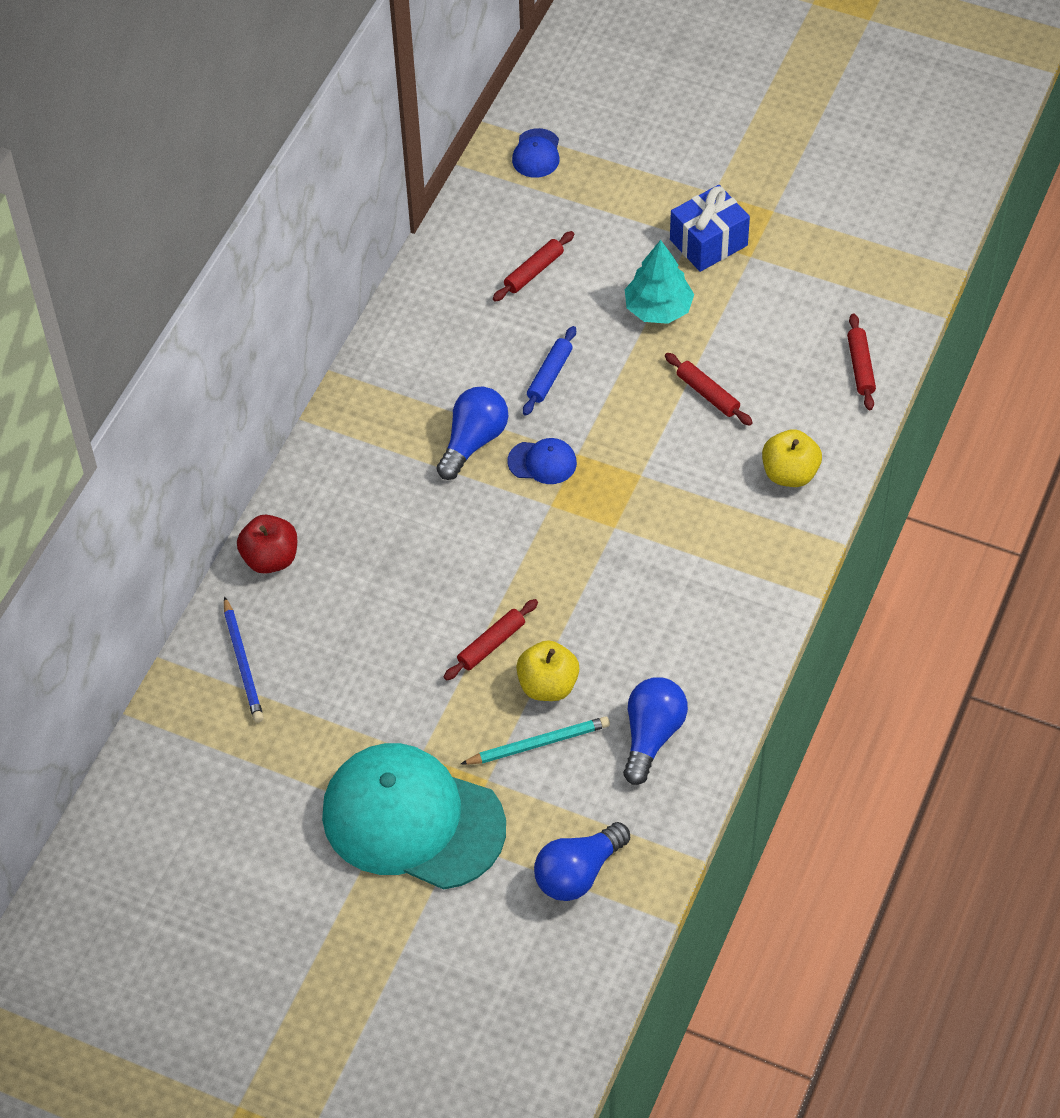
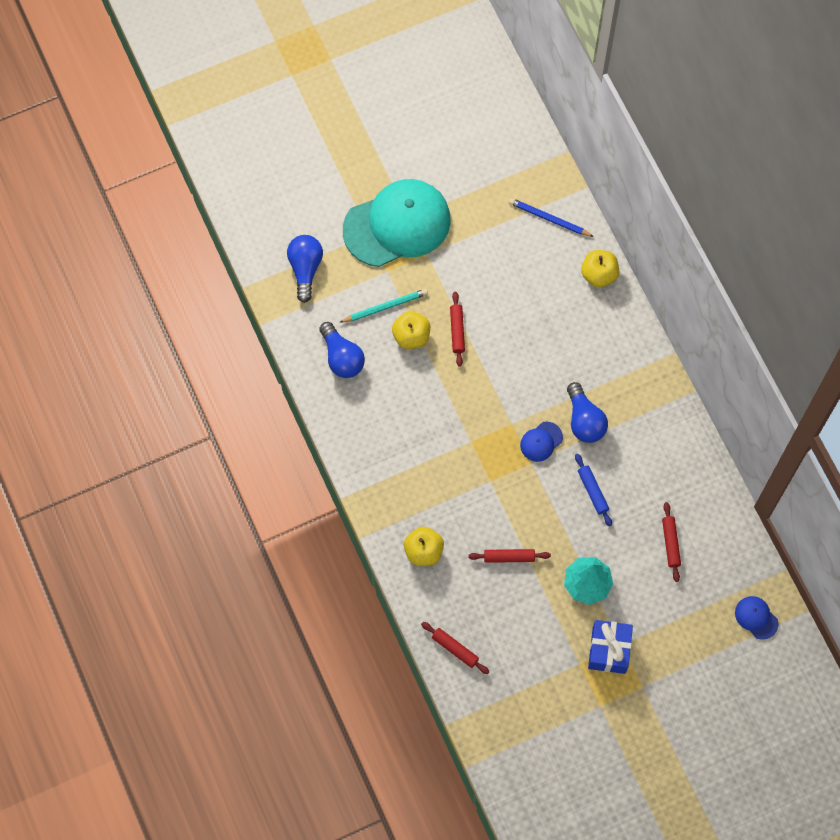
camera: 130 degrees right, 15 degrees up
red apple [237,515,297,574] -> yellow apple [581,250,619,287]
turquoise pencil [461,716,610,765] -> turquoise pencil turned 135 degrees counterclockwise [339,289,428,323]

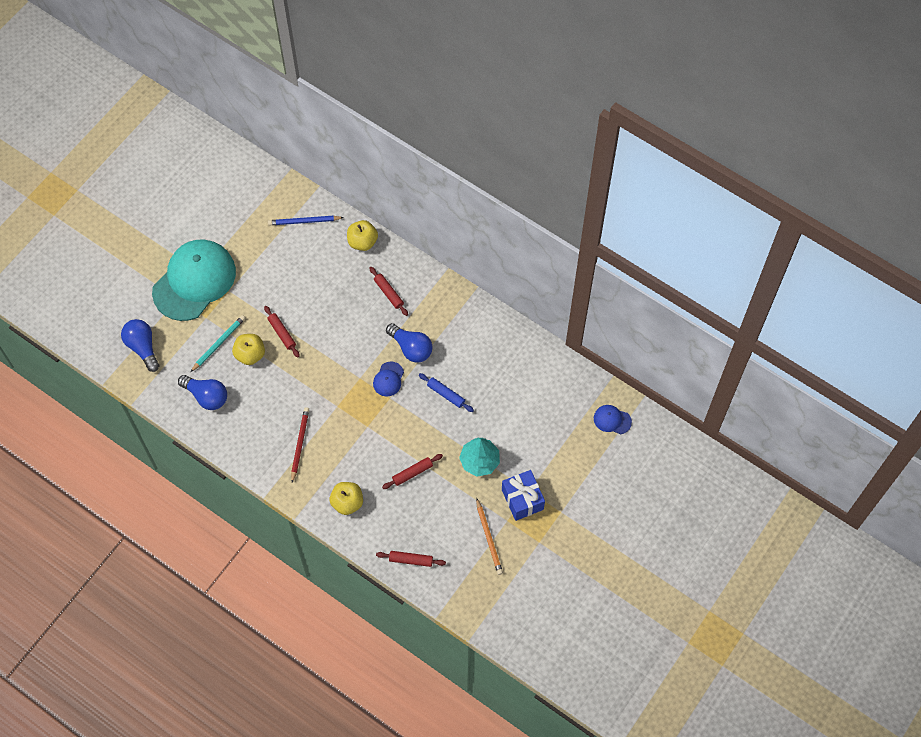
camera: 30 degrees left, 5 degrees down
red rolling pin [662,502,681,582] -> red rolling pin moved to [369,267,408,316]
none -> red pencil [291,407,309,483]
none -> orange pencil [476,498,503,575]

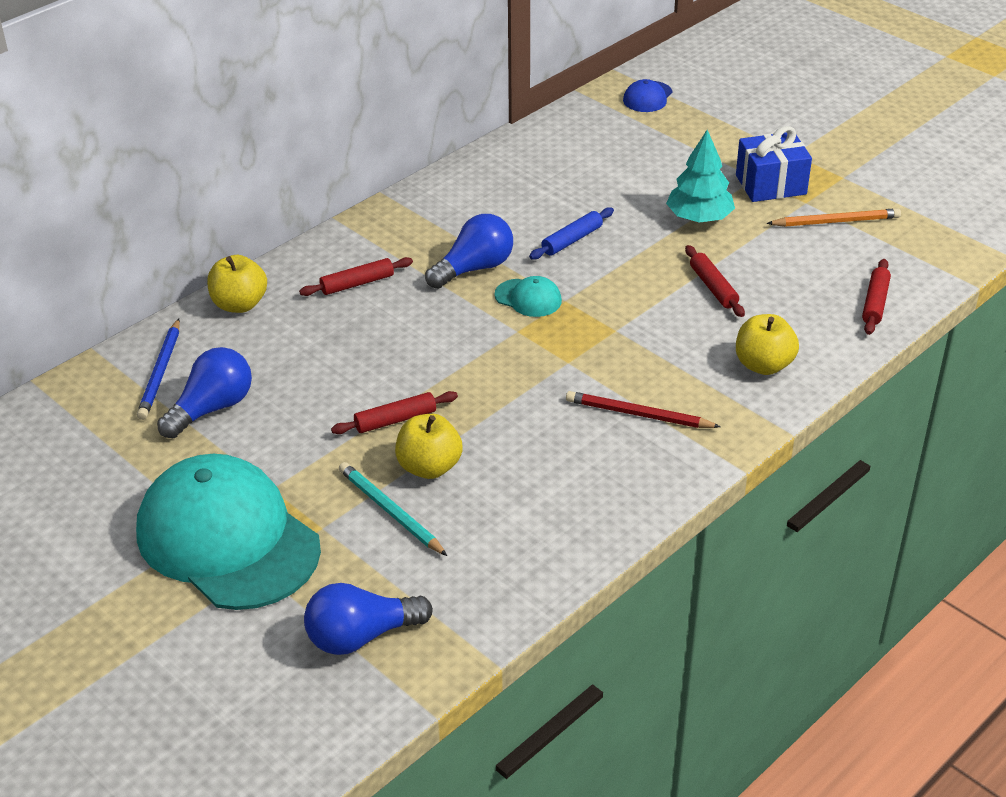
camera: 80 degrees left, 25 degrees down
blue light bulb [178,375,227,410] -> blue light bulb moved to [157,347,252,438]
blue cap [373,362,404,397] -> turquoise cap [494,276,562,317]

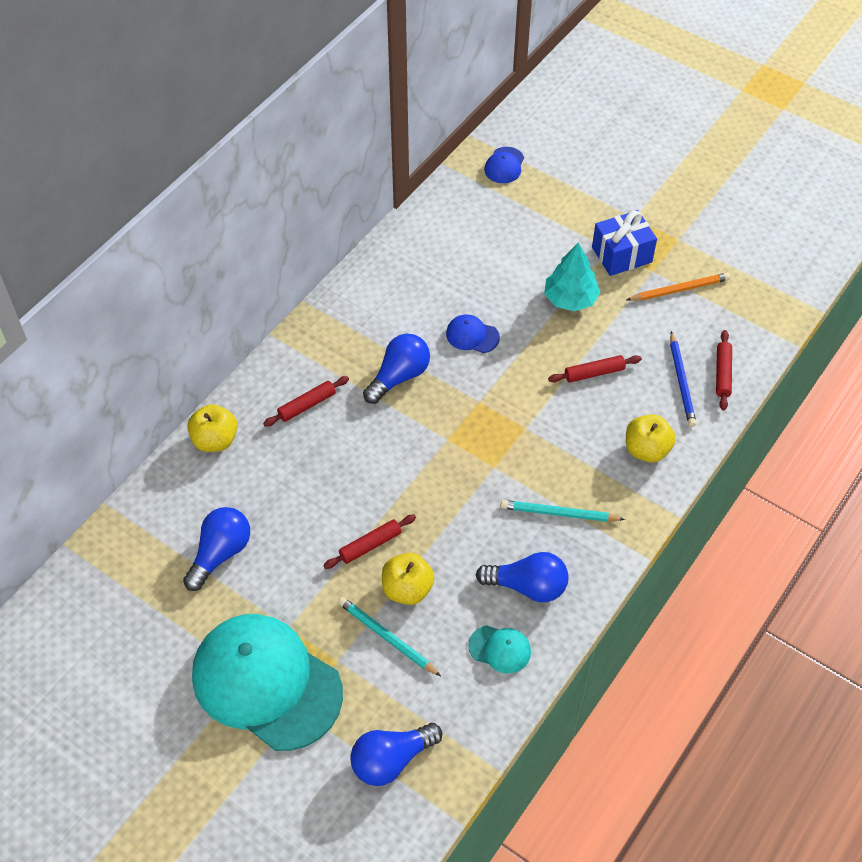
camera: 10 degrees left, 15 degrees up
blue pencil [137,319,180,420] -> blue pencil moved to [670,331,696,427]
turquoise cap [494,276,562,317] -> turquoise cap moved to [468,625,531,673]
blue rolling pin [529,207,614,260] -> blue cap [446,314,500,353]
red pencil [566,391,721,428] -> turquoise pencil [500,500,625,522]
red rolling pin [685,245,745,317] -> red rolling pin turned 75 degrees counterclockwise [548,355,642,382]
none -> blue light bulb [476,552,568,602]

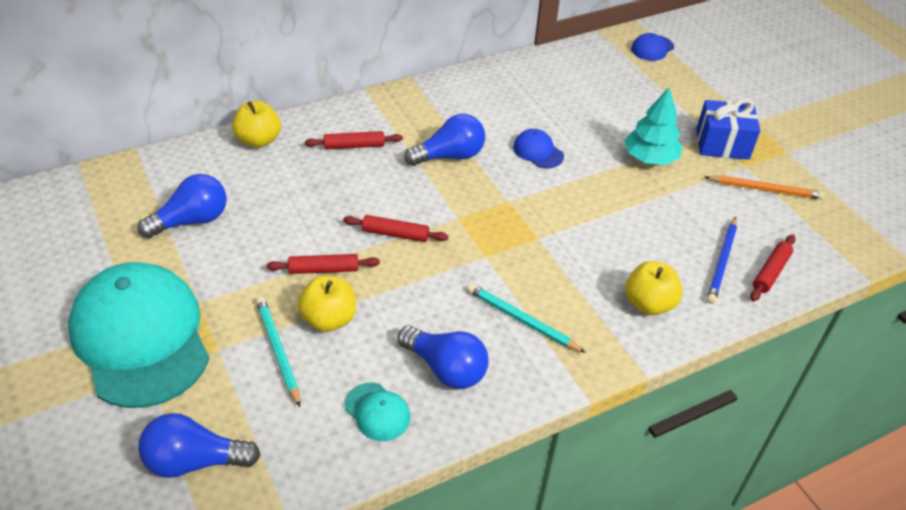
camera: 25 degrees right, 10 degrees down
red rolling pin [548,355,642,382] -> red rolling pin moved to [343,215,449,242]

